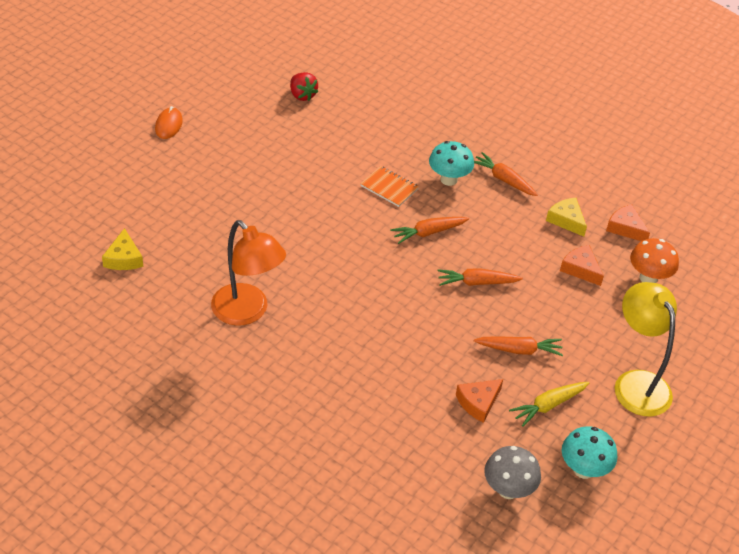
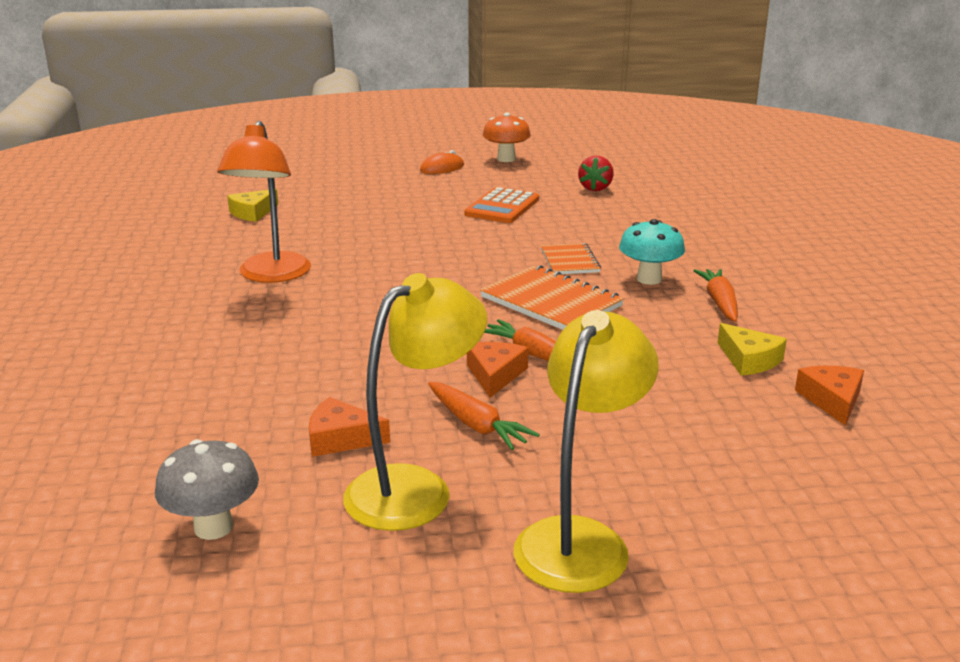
camera: 50 degrees right, 20 degrees down
orange carrot [390,217,469,244] -> orange notebook [480,265,624,330]
yellow carrot [509,382,589,427] -> yellow lamp [343,273,487,531]
yellow cheese [546,198,587,237] -> yellow cheese turned 135 degrees clockwise [718,323,787,376]
orange cheese [560,245,604,286] -> orange cheese moved to [467,342,528,398]
turquoise mushroom [562,426,617,479] -> none
orange mushroom [630,238,679,283] -> orange mushroom moved to [483,113,531,162]
none -> orange calculator [464,187,539,223]

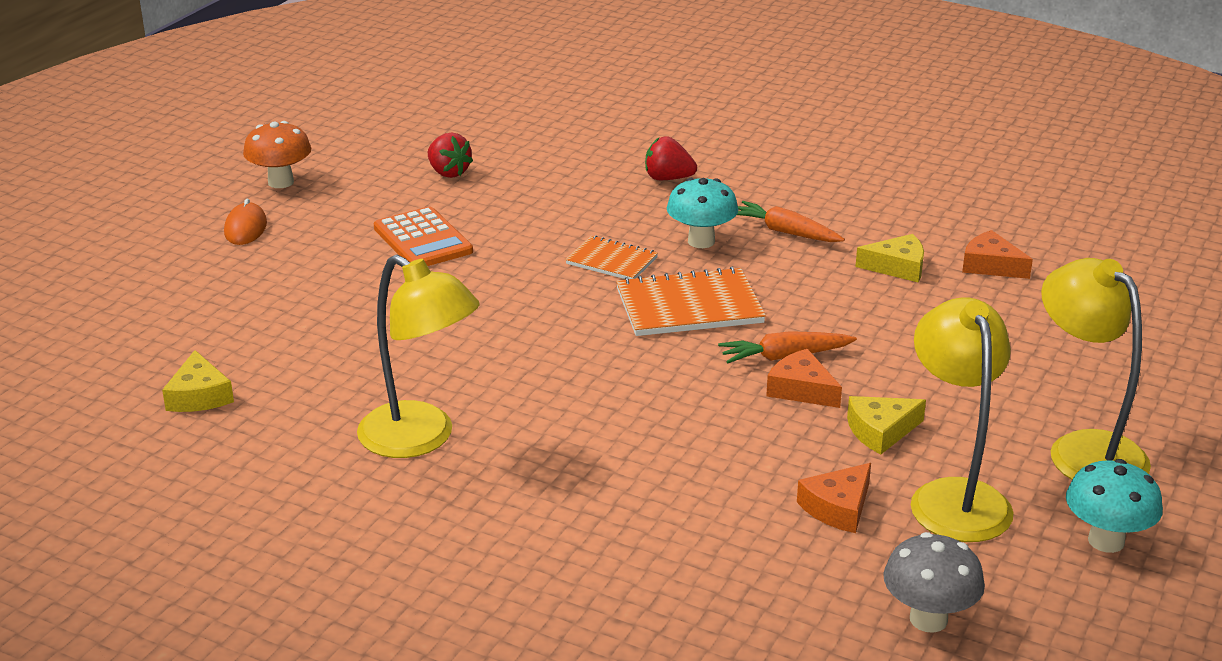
camera: 55 degrees left, 5 degrees up
orange lamp [217,121,311,283] -> yellow lamp [357,255,479,458]
orange carrot [428,382,540,450] -> yellow cheese [847,396,926,455]
none -> red strawberry [645,137,697,180]
none -> turquoise mushroom [1066,459,1163,553]

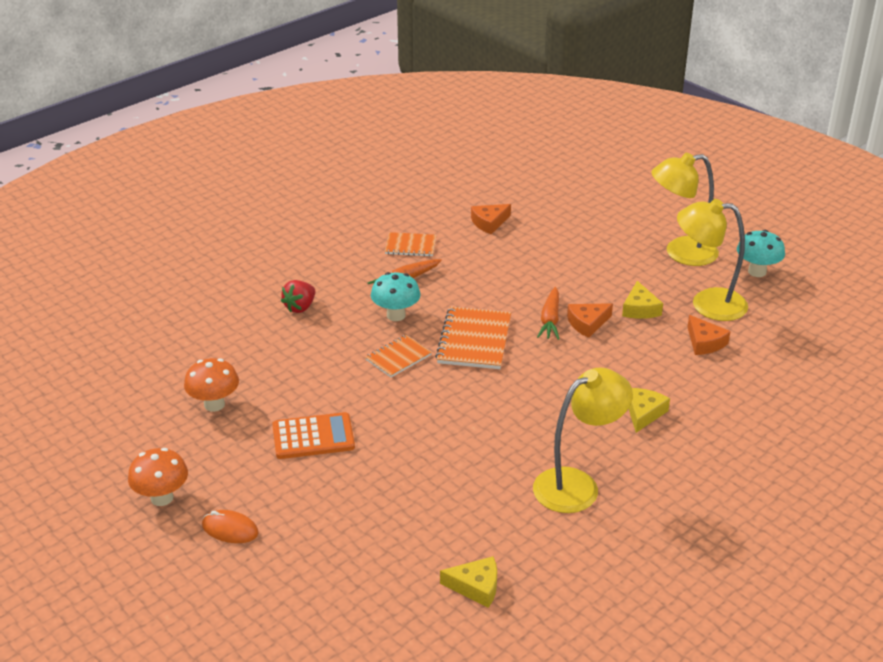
camera: 70 degrees left, 5 degrees up
red strawberry [428,133,473,178] -> orange mushroom [184,358,239,412]
yellow cheese [855,234,924,282] -> yellow cheese moved to [628,388,670,433]
grey mushroom [883,532,985,633] -> none
none -> orange notebook [385,232,437,257]

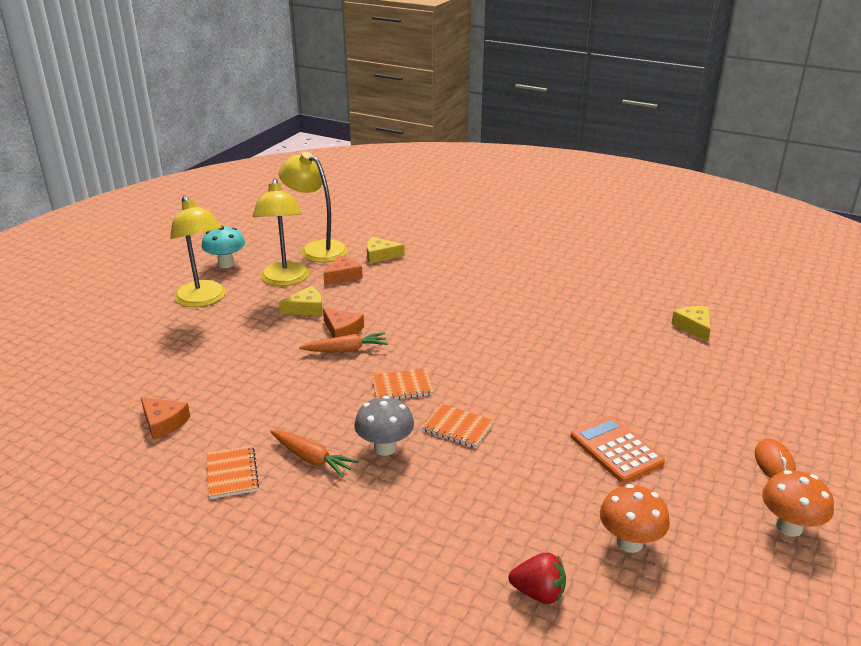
camera: 110 degrees left, 5 degrees down
red strawberry [281,280,315,313] -> red strawberry moved to [509,553,566,604]
turquoise mushroom [371,272,421,321] -> grey mushroom [354,396,414,456]
orange notebook [435,306,511,369] -> orange notebook [371,369,433,399], size x0.61
yellow lamp [533,367,633,513] -> yellow lamp moved to [279,152,348,262]
yellow cheese [628,388,670,433] -> yellow cheese moved to [367,237,405,264]

